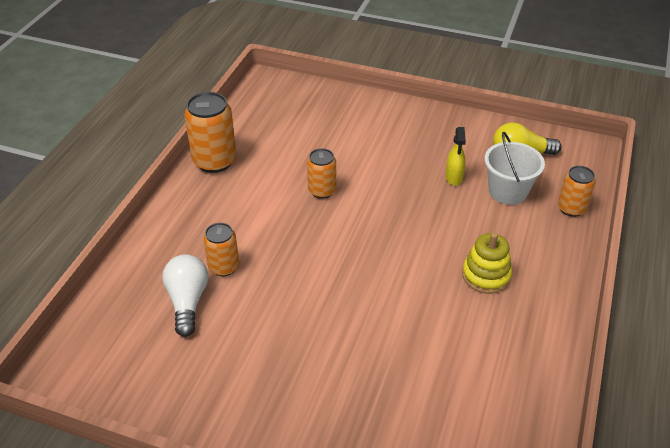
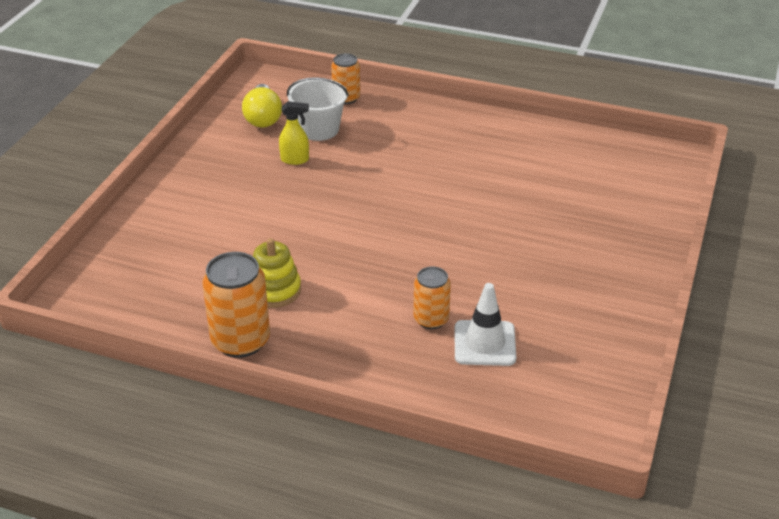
camera: 90 degrees left, 5 degrees down
white light bulb [162,254,208,337] -> white traffic cone [455,283,516,366]
orange can [307,148,336,199] -> none
yellow stacking toy [462,232,512,294] -> yellow stacking toy moved to [253,238,301,308]

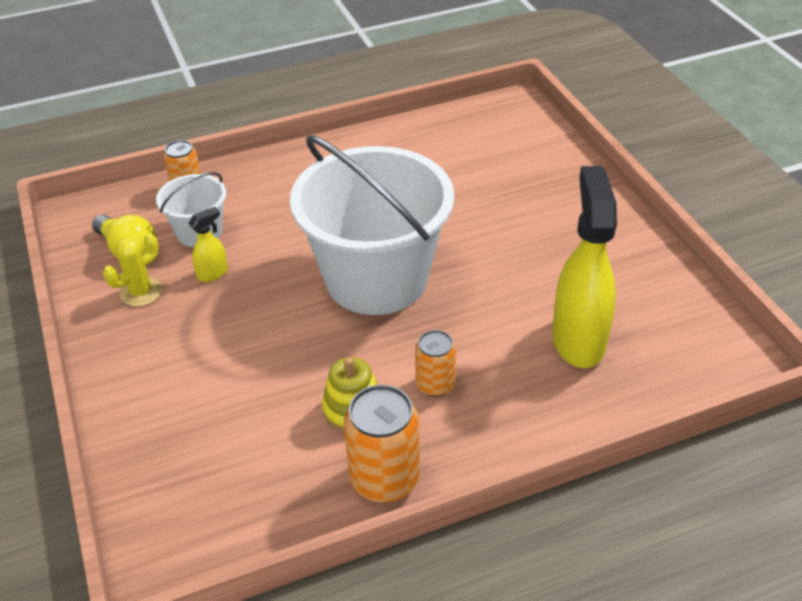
camera: 40 degrees left, 5 degrees up
orange can [413,267,451,329] -> orange can moved to [415,330,456,397]
white traffic cone [455,283,516,366] -> yellow spray bottle [552,166,617,368]
none -> yellow cactus [103,234,162,307]
none -> white bucket [290,135,454,315]

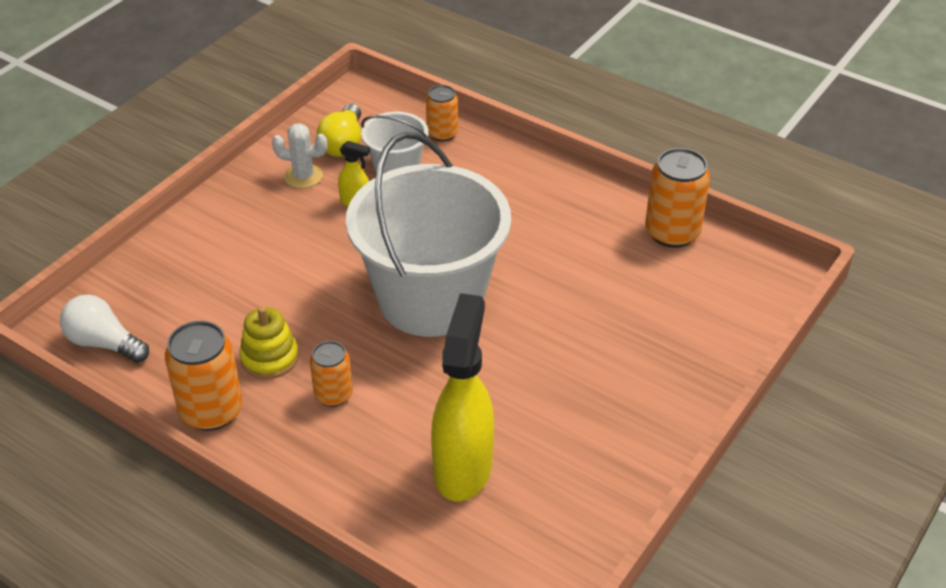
camera: 55 degrees right, 0 degrees up
yellow cactus [103,234,162,307] -> white cactus [272,123,327,188]
yellow spray bottle [552,166,617,368] -> yellow spray bottle turned 45 degrees counterclockwise [431,293,494,501]
none -> white light bulb [60,295,149,363]
none -> orange can [645,148,710,248]

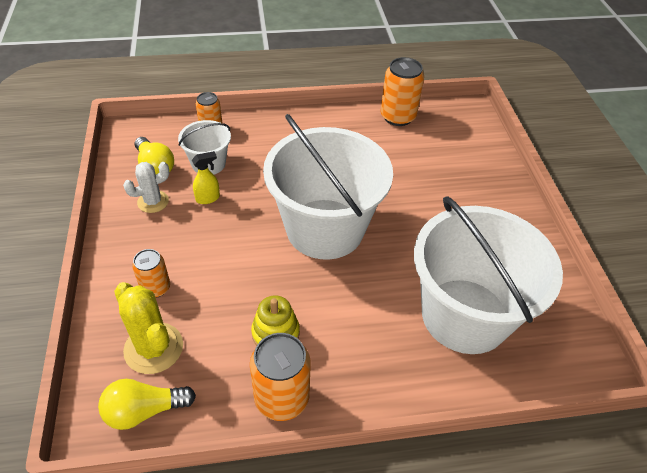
camera: 45 degrees left, 5 degrees up
white light bulb [60,295,149,363] -> yellow light bulb [98,379,196,430]
orange can [310,341,353,407] -> orange can moved to [132,249,170,298]
yellow spray bottle [431,293,494,501] -> white bucket [414,196,563,354]
none -> yellow cactus [114,282,183,374]

